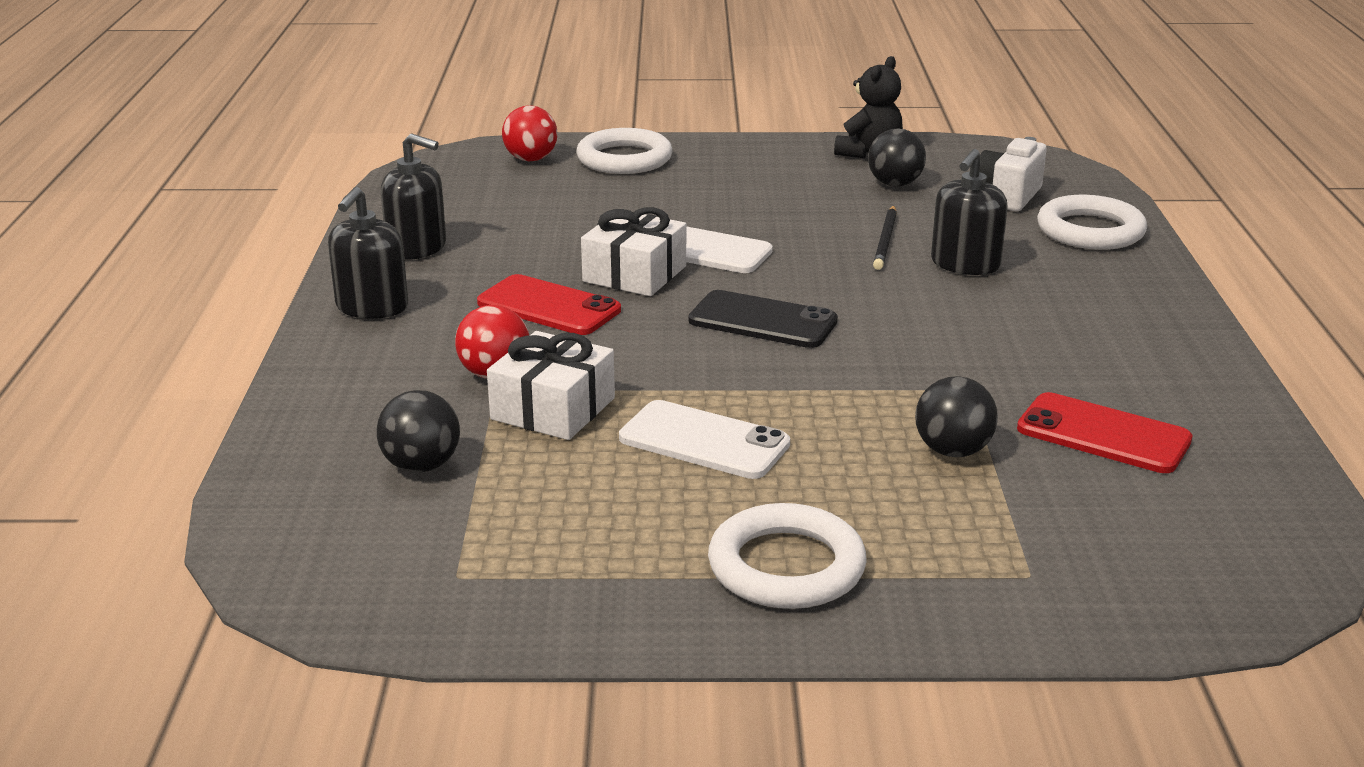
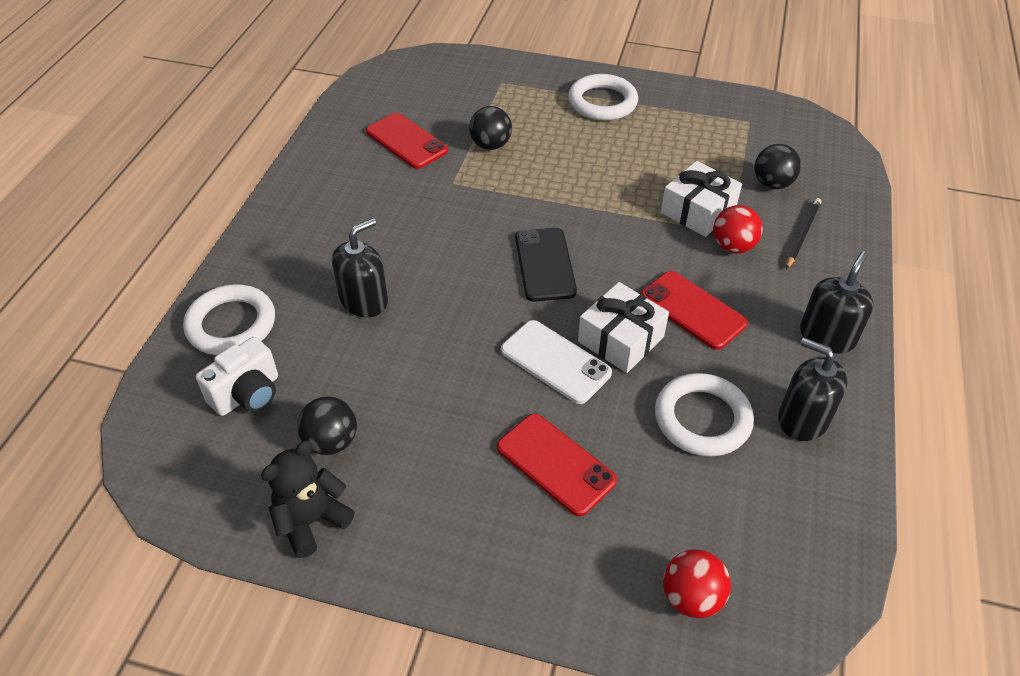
camera: 165 degrees left, 20 degrees up
white ring [576,128,672,174] -> white ring moved to [655,373,754,457]
white phone [619,400,790,479] -> none
black phone [688,290,838,348] -> black phone turned 45 degrees clockwise [515,228,577,302]
black pencil [873,206,897,270] -> black pencil moved to [786,198,821,270]
none -> red phone [497,414,617,516]

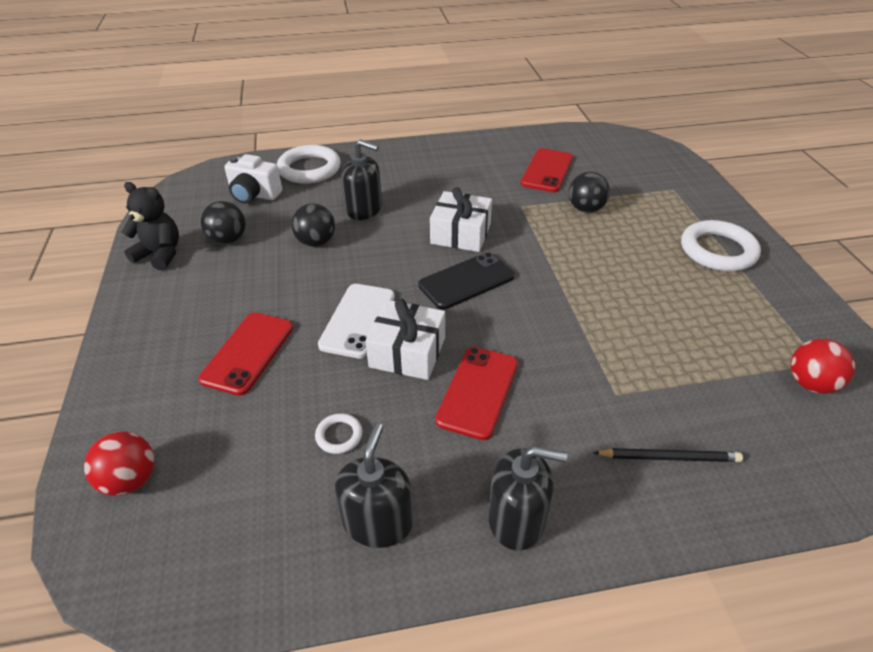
camera: 65 degrees right, 5 degrees down
white ring [655,373,754,457] -> white ring [315,413,363,454], size x0.47
white gift [661,161,742,237] -> white gift moved to [430,187,492,252]
red ball [713,205,763,253] -> red ball moved to [790,339,855,394]
black ball [754,144,801,189] -> black ball moved to [291,203,335,247]

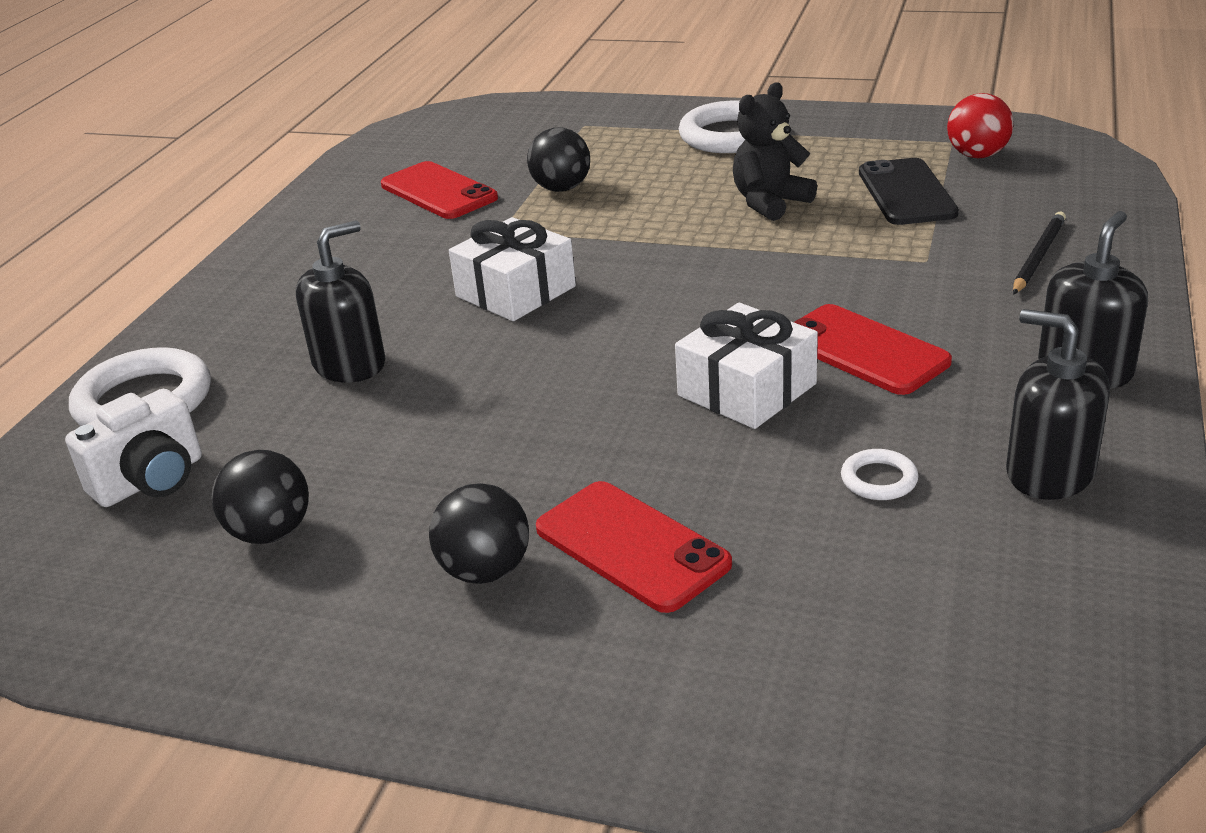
camera: 60 degrees left, 10 degrees down
red ball [84,431,155,496] -> none
black teddy bear [122,182,179,270] -> black teddy bear moved to [733,82,817,221]
black ball [291,203,335,247] -> black ball moved to [429,483,529,584]
white phone [318,284,395,359] -> none
black phone [418,252,515,309] -> black phone moved to [859,158,959,225]

